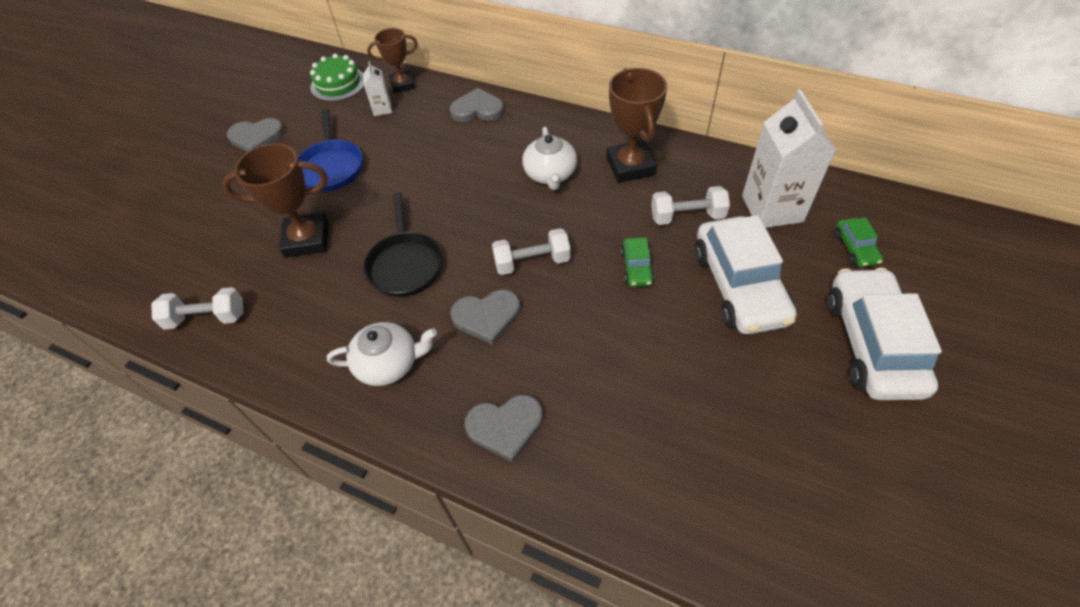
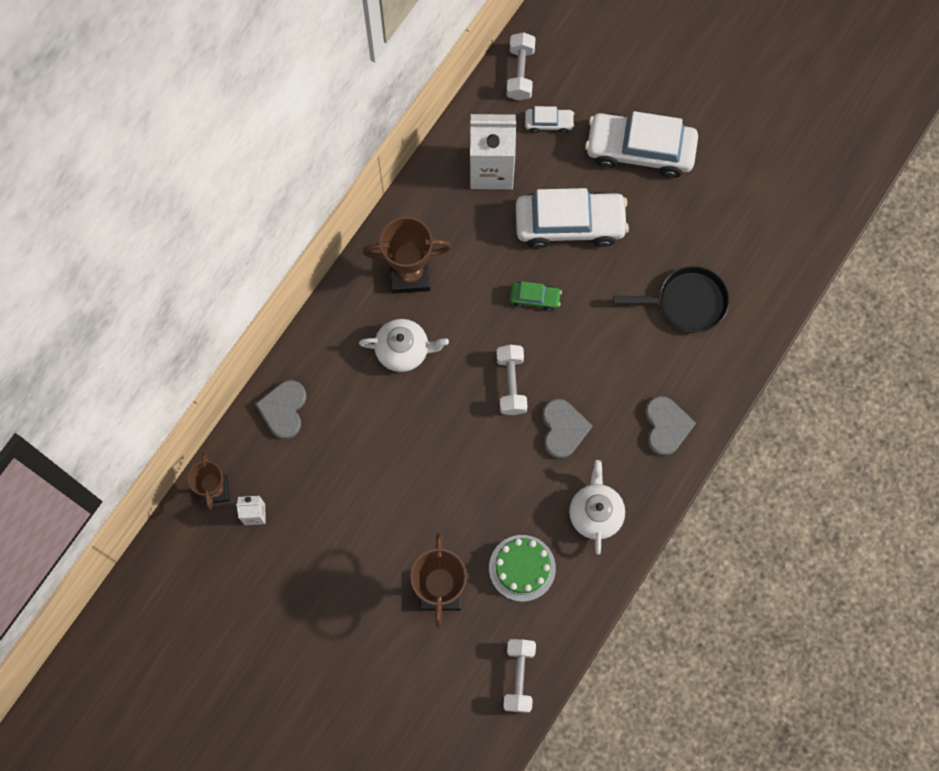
camera: 85 degrees left, 20 degrees up
grey heart [227,118,285,152] -> none
blue pan [298,108,363,192] -> none
green cake [310,53,364,101] -> green cake moved to [489,535,556,602]
black pan [364,192,442,297] -> black pan moved to [613,266,729,332]
white dumbbell [651,186,730,225] -> white dumbbell moved to [507,32,536,101]
green car [834,218,883,267] -> white car [525,106,574,134]

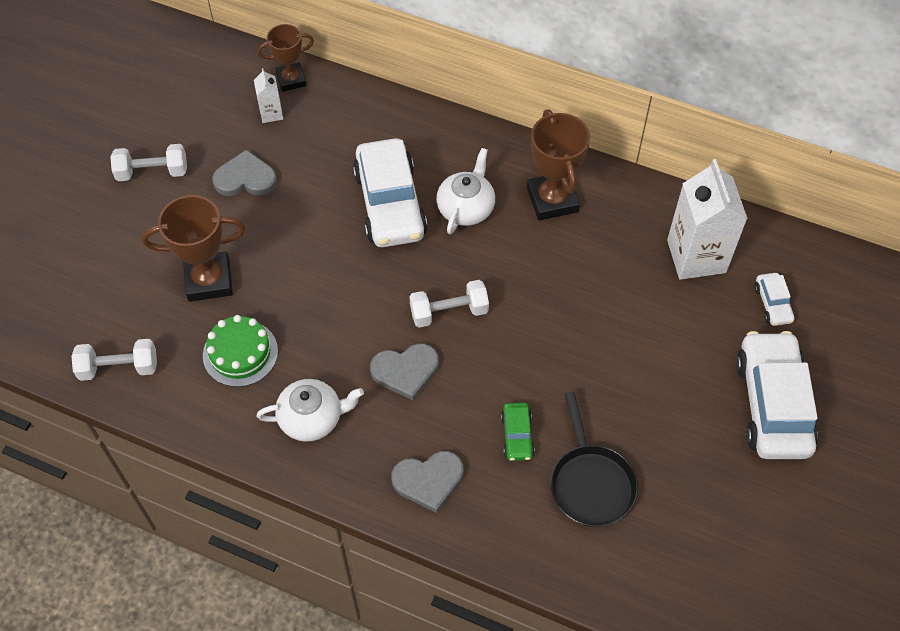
camera: 80 degrees right, 15 degrees down
grey heart [255,380,307,439] -> grey heart moved to [212,149,277,196]
white teapot [359,319,449,372] -> white teapot turned 150 degrees counterclockwise [436,148,495,234]
white dumbbell [507,32,536,101] -> white dumbbell moved to [110,144,187,181]
green car [510,281,562,311] -> green car moved to [501,403,535,461]
white car [516,188,629,249] -> white car moved to [353,138,427,247]

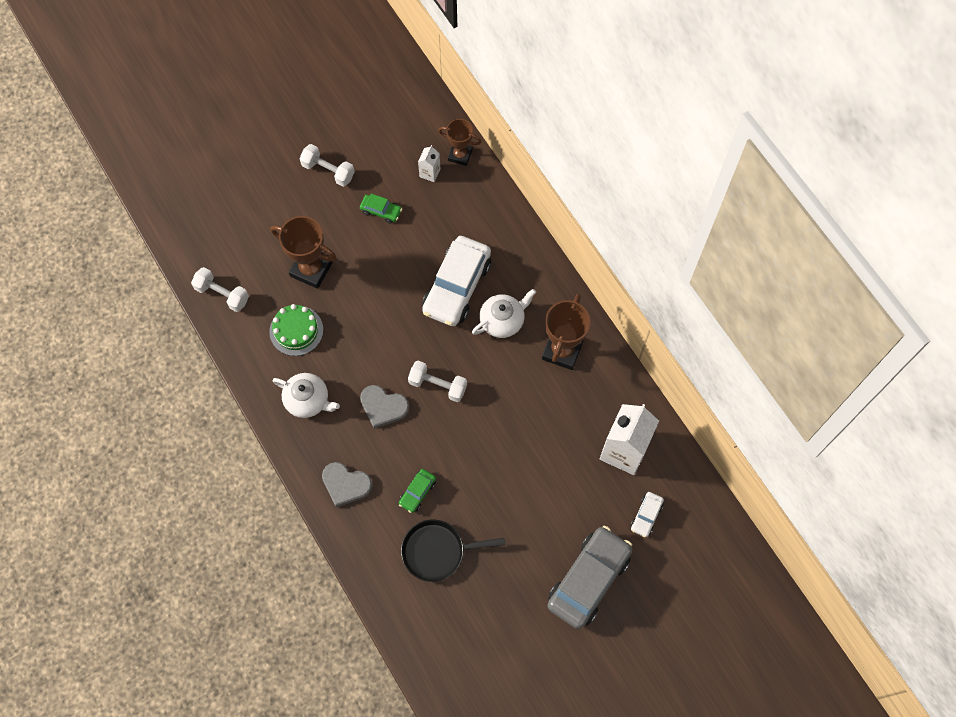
camera: 35 degrees right, 10 degrees up
grey heart [212,149,277,196] -> green car [360,193,402,223]
black pan [551,392,638,527] -> black pan turned 60 degrees clockwise [401,519,505,582]
white car [736,331,818,459] -> grey car [547,526,632,629]

